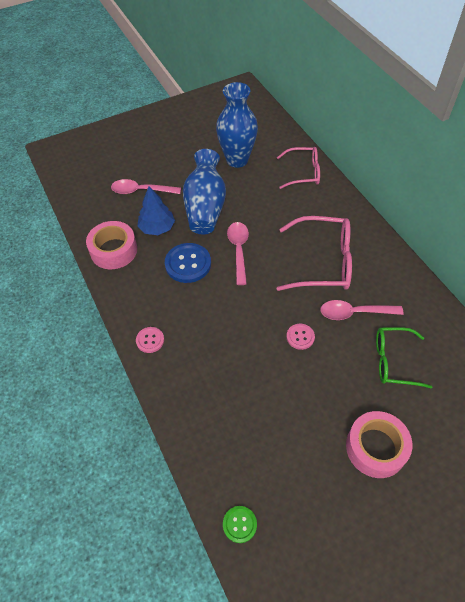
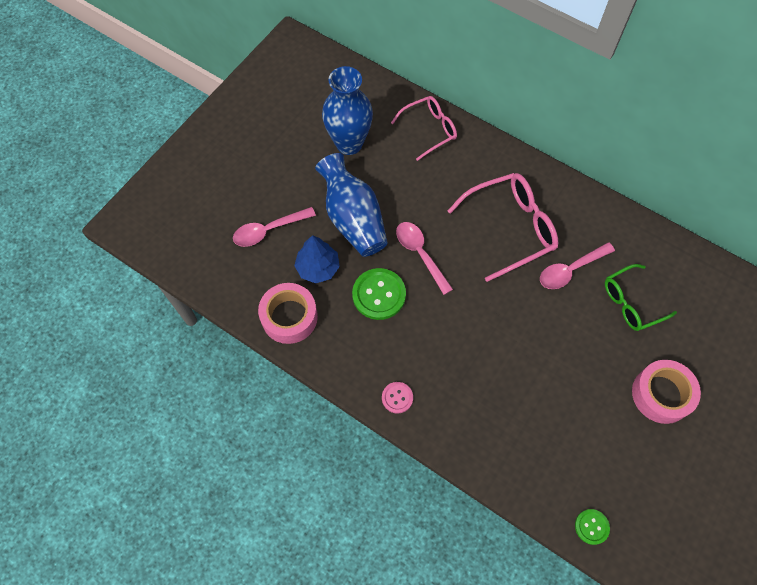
camera: 30 degrees left, 10 degrees up
blue button [165,243,211,283] -> green button [352,268,406,320]
pink button [286,324,315,350] -> none

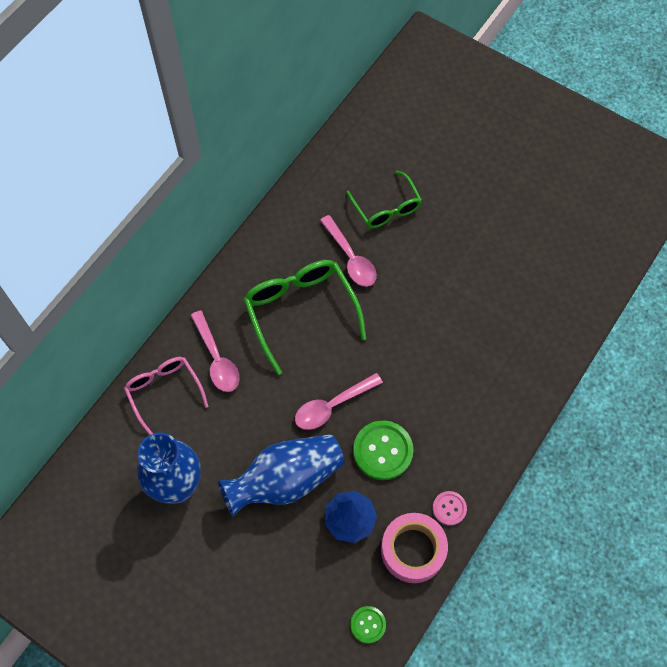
camera: 90 degrees left, 0 degrees up
pink spoon [233,207,316,247] -> pink spoon moved to [190,310,239,392]
pink button [382,382,413,414] -> pink button moved to [433,491,467,526]
pink glasses [448,173,558,282] -> green glasses [243,260,367,375]
green button [575,509,610,545] -> green button moved to [351,606,386,643]
pink tape [632,360,701,424] -> none

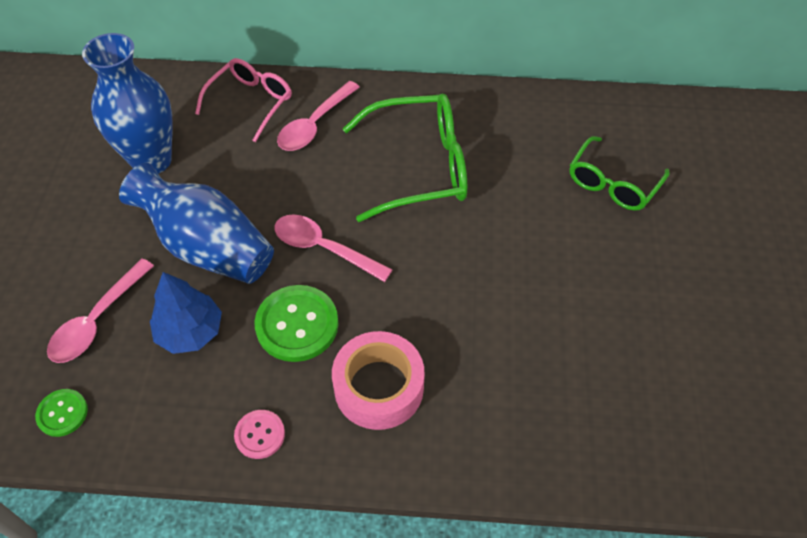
camera: 60 degrees right, 10 degrees down
green glasses [243,260,367,375] -> green glasses turned 45 degrees clockwise [343,94,467,222]
pink spoon [320,215,377,287] -> pink spoon moved to [47,259,154,363]
pink tape [381,513,448,583] -> pink tape moved to [332,331,425,430]

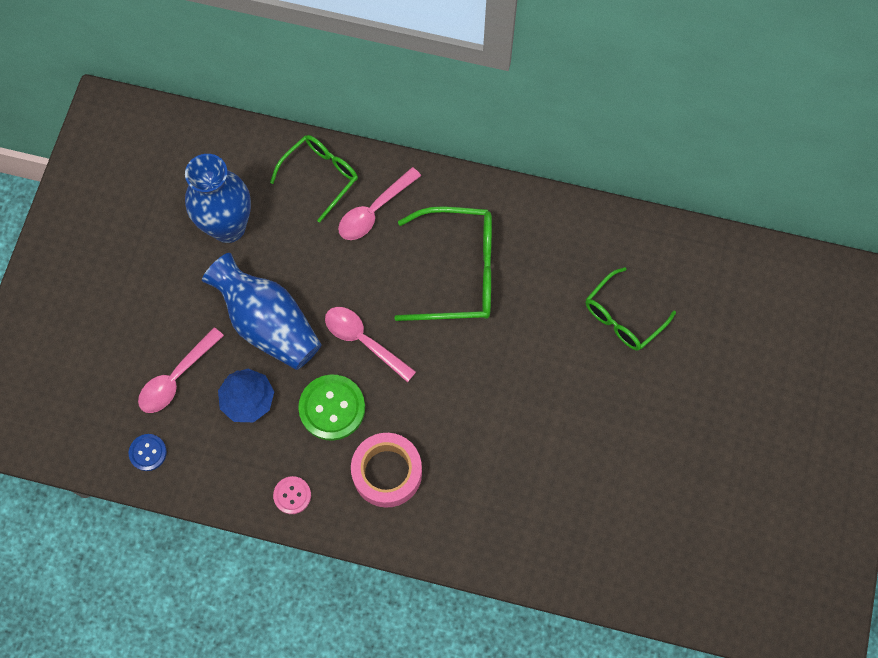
camera: 10 degrees right, 15 degrees up
green button [35,389,88,437] -> blue button [129,434,167,471]
pink glasses [195,58,292,142] -> green glasses [270,135,358,222]

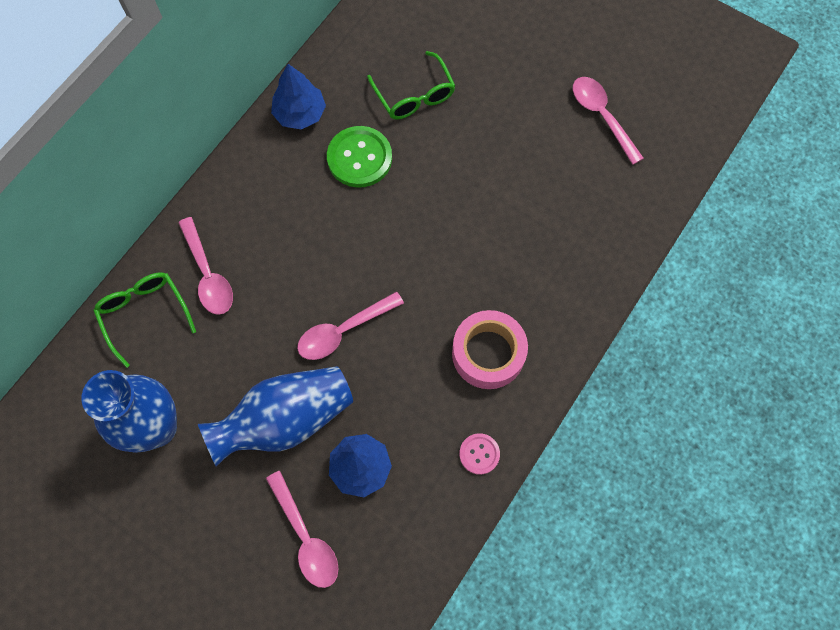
camera: 70 degrees left, 0 degrees up
blue button [129,434,167,471] -> none
green button [298,374,365,441] -> green button moved to [327,126,392,188]
green glasses [394,206,492,321] -> none
none -> blue tree [271,64,326,129]
none -> pink spoon [573,77,644,165]

